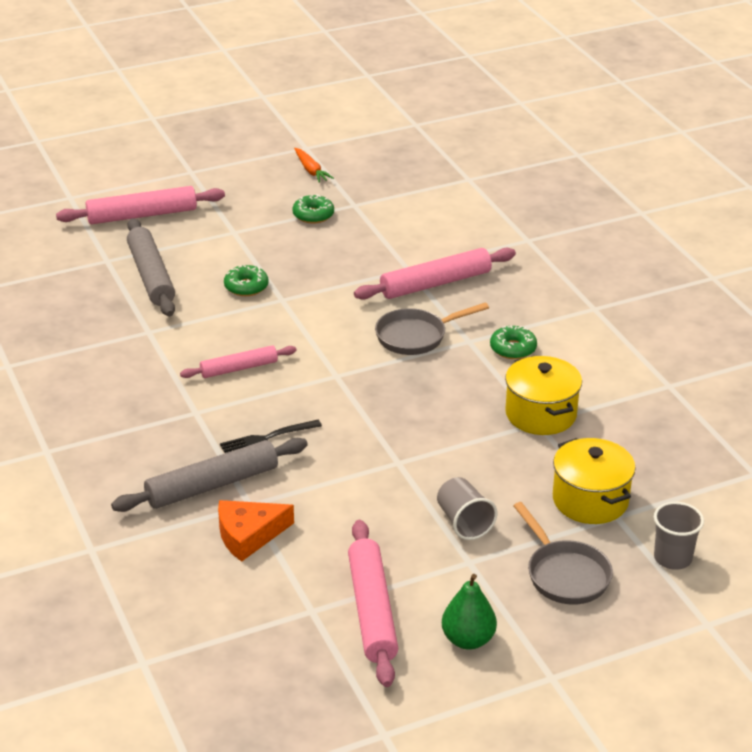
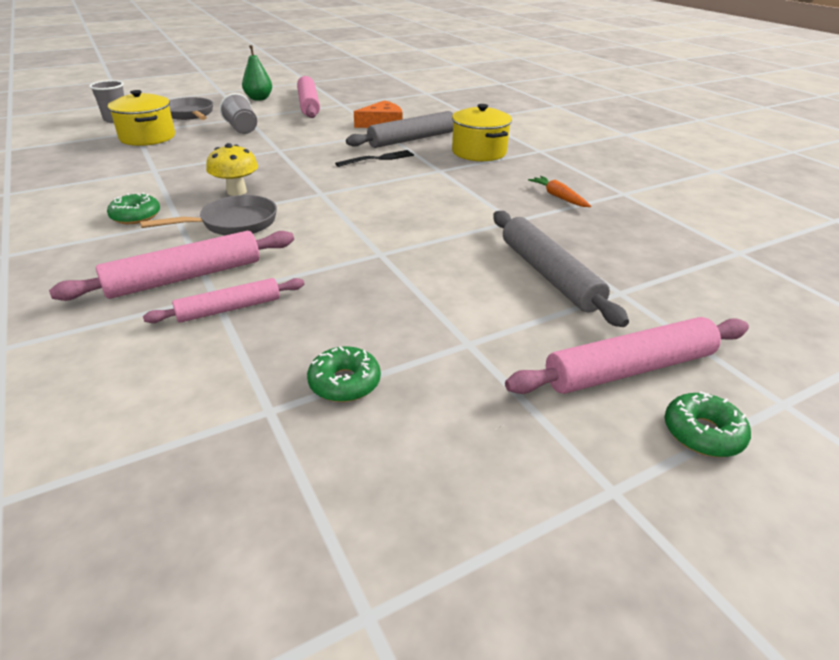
camera: 175 degrees right, 0 degrees up
pink rolling pin [180,345,296,378] -> pink rolling pin moved to [143,278,304,323]
green donut [224,265,269,296] -> green donut moved to [665,391,751,457]
orange carrot [294,148,334,183] -> orange carrot moved to [528,176,591,207]
yellow pot [505,356,582,435] -> yellow pot moved to [452,104,512,161]
none -> yellow mushroom [206,143,258,196]

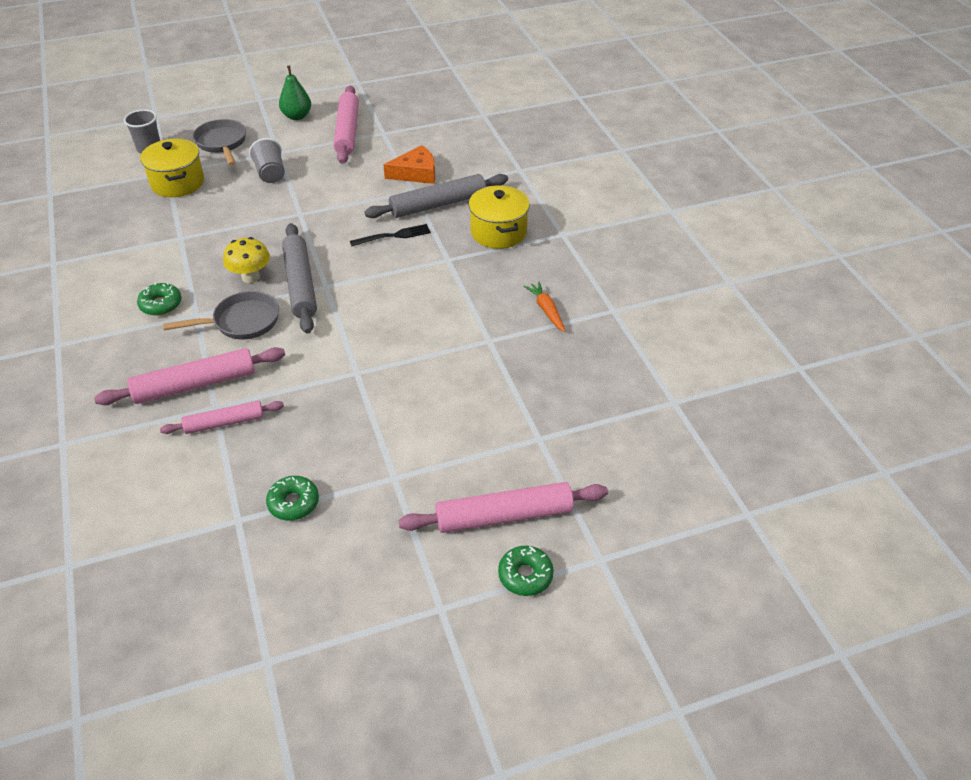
camera: 10 degrees right, 10 degrees up
grey rolling pin [493,211,629,327] -> grey rolling pin moved to [282,223,317,334]

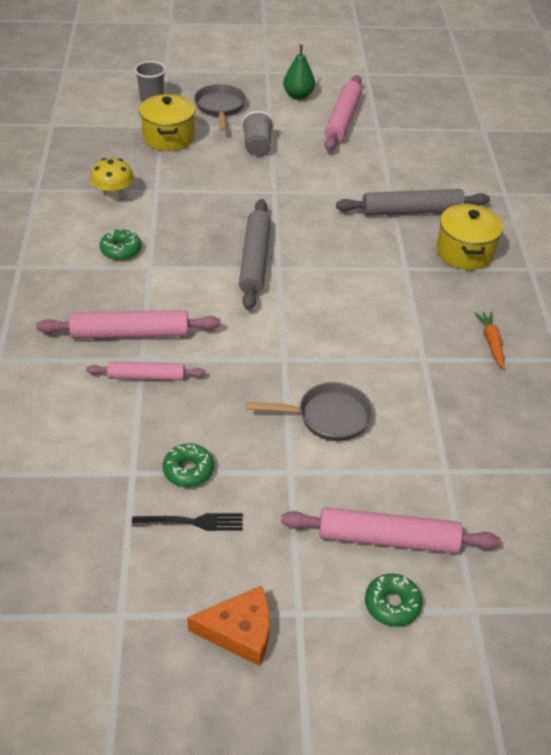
camera: 15 degrees right, 0 degrees up
grey pan [163,291,279,340] -> grey pan moved to [247,382,373,441]
yellow mushroom [223,237,270,283] -> yellow mushroom moved to [90,158,134,201]
black fork [350,224,431,246] -> black fork moved to [132,513,243,531]
orange cheese [384,145,435,184] -> orange cheese moved to [187,586,270,666]

